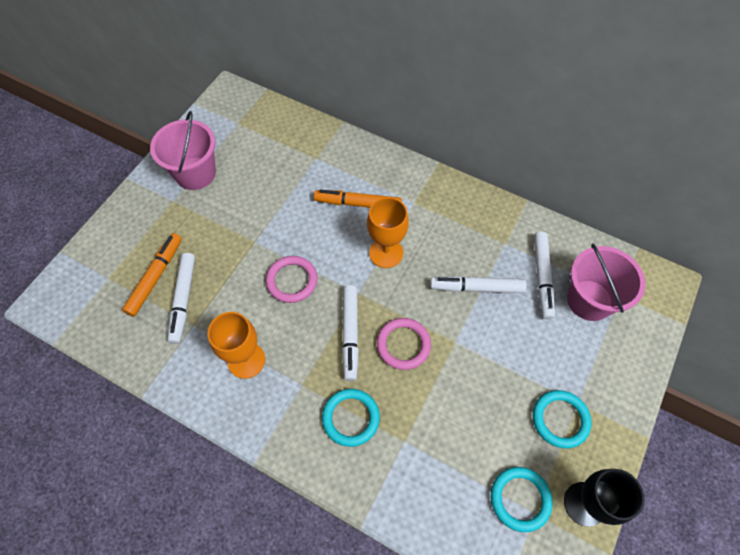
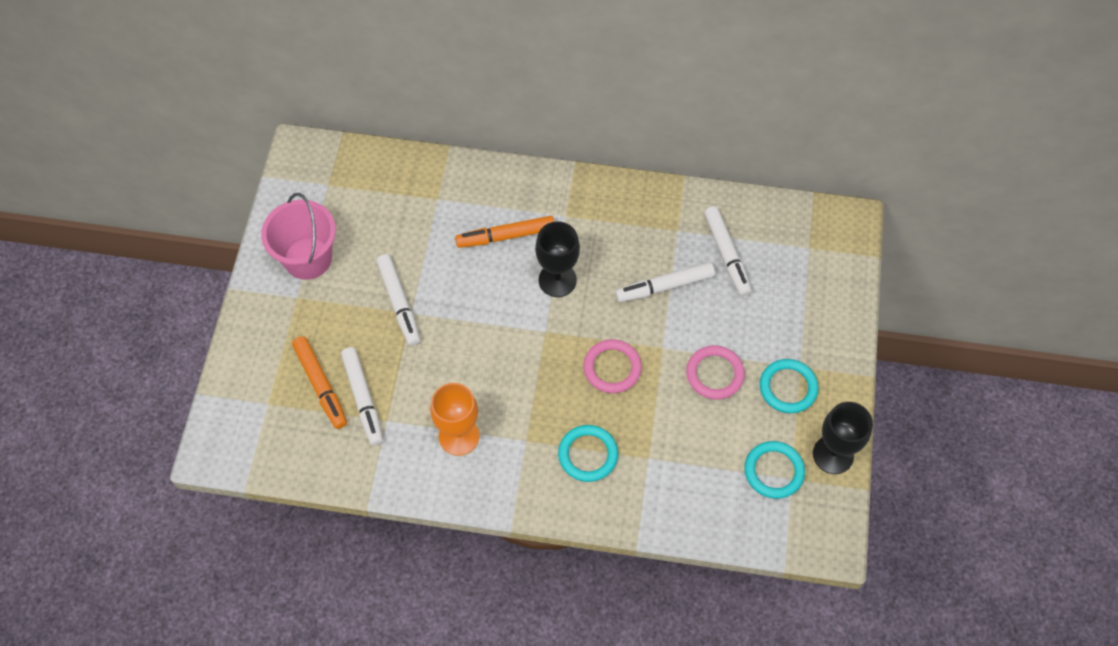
camera: 20 degrees left, 0 degrees up
orange marker [122,233,182,316] -> orange marker turned 150 degrees clockwise [292,336,347,429]
pink ring [266,256,317,303] -> pink ring moved to [686,345,745,399]
white marker [342,285,359,381] -> white marker moved to [376,254,420,346]
orange goblet [367,197,409,268] -> black goblet [535,221,580,297]
pink bucket [567,244,645,321] -> none

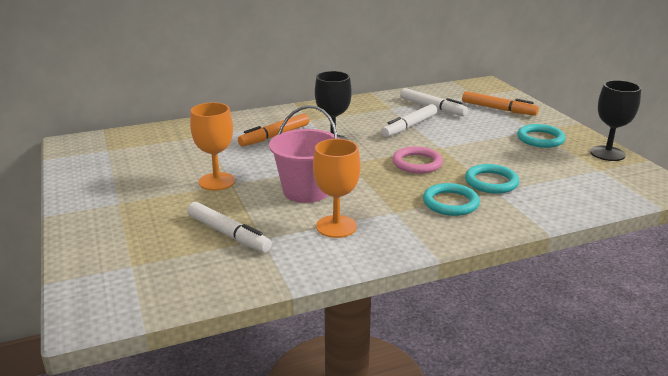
camera: 30 degrees left, 35 degrees down
pink bucket [261,193,336,280] -> pink bucket moved to [269,105,340,203]
orange marker [292,336,347,429] -> orange marker moved to [462,91,539,116]
white marker [376,254,420,346] -> orange goblet [190,102,235,190]
pink ring [686,345,745,399] -> none
turquoise ring [745,441,805,499] -> turquoise ring moved to [465,164,519,194]

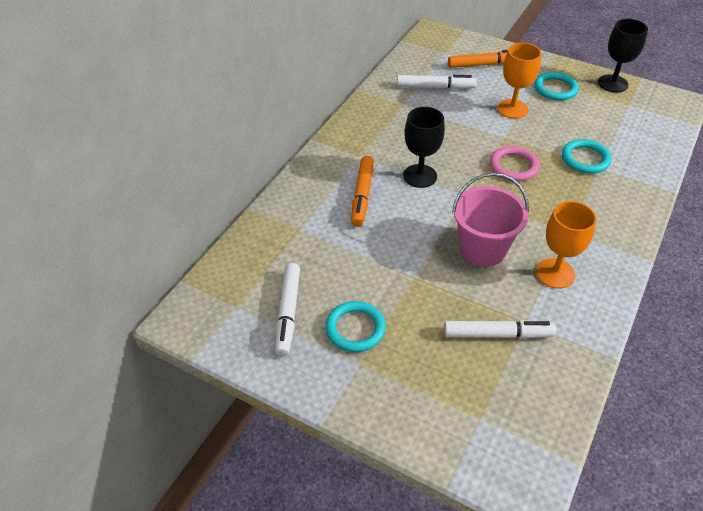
camera: 40 degrees left, 20 degrees up
orange goblet [190,102,235,190] -> orange goblet moved to [497,43,541,119]
white marker [381,104,437,137] -> white marker moved to [275,263,300,356]
turquoise ring [423,183,480,216] -> turquoise ring moved to [325,301,386,352]

